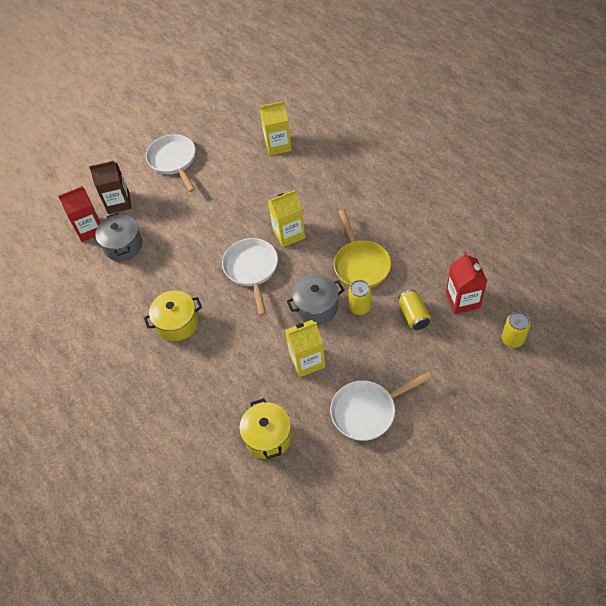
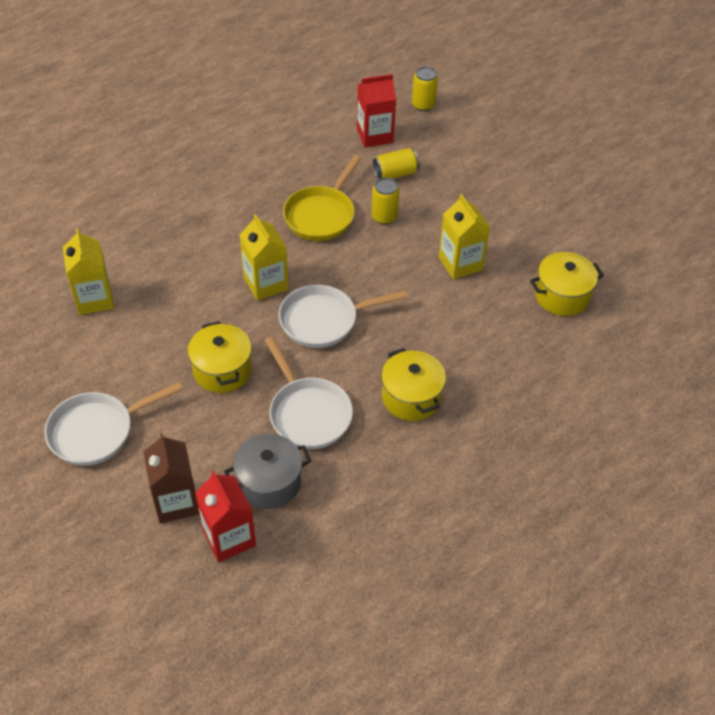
camera: 100 degrees left, 5 degrees down
grey pot [286,274,345,325] -> none
white pan [330,372,432,441] -> white pan moved to [264,336,353,449]
yellow pan [334,210,391,288] -> yellow pan turned 135 degrees clockwise [283,155,362,241]
none -> yellow pot [188,321,252,393]

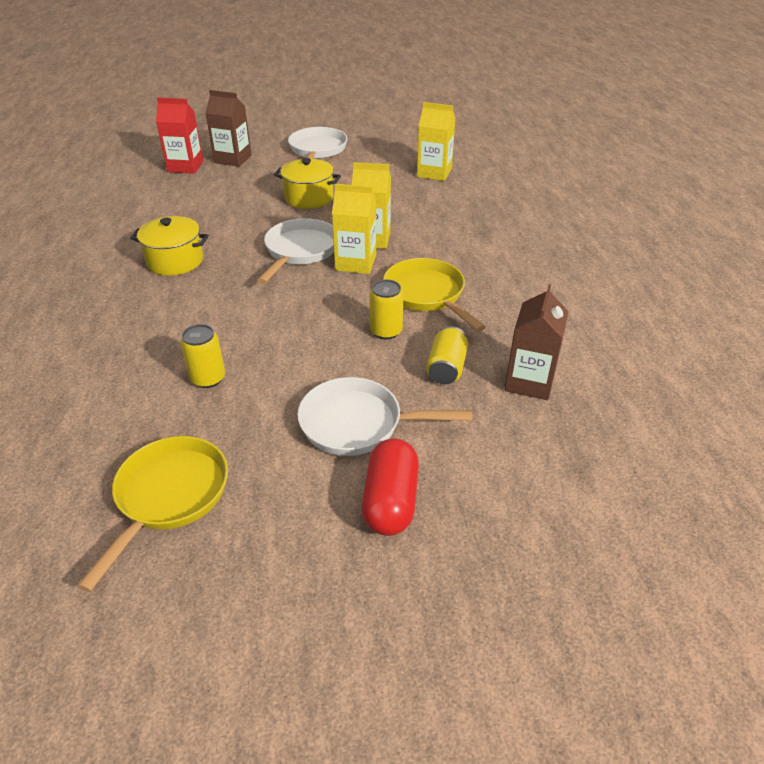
camera: 125 degrees right, 10 degrees down
grey pot [224,433,311,509] -> none
white pan [264,336,353,449] -> white pan moved to [297,377,472,456]
red carton [357,74,396,148] -> brown carton [504,284,569,400]
yellow can [412,67,438,111] -> yellow can moved to [181,324,225,388]
yellow carton [438,194,490,279] -> yellow carton moved to [332,184,376,274]
yellow pot [530,252,604,316] -> none
none -> yellow pan [77,436,228,592]
none -> red capsule [362,439,419,536]

